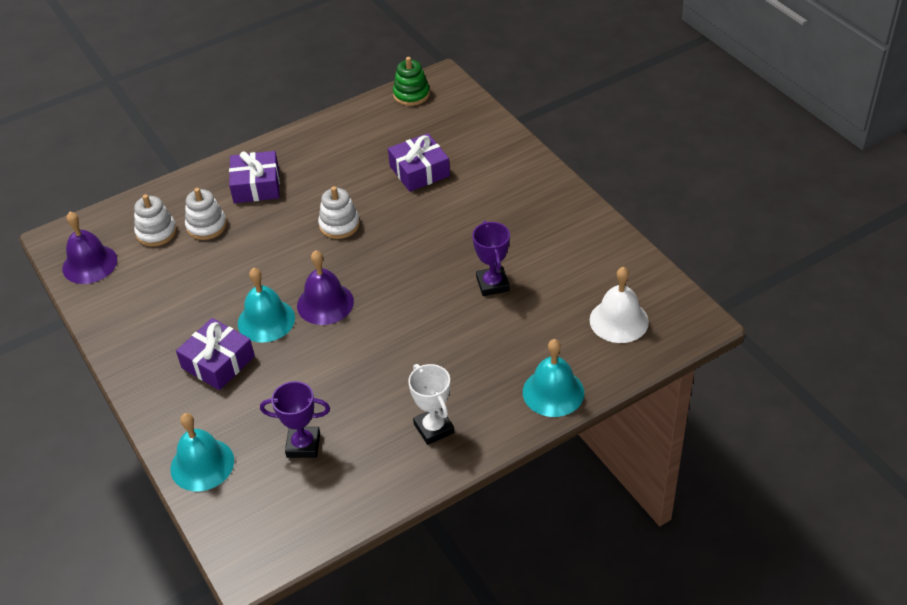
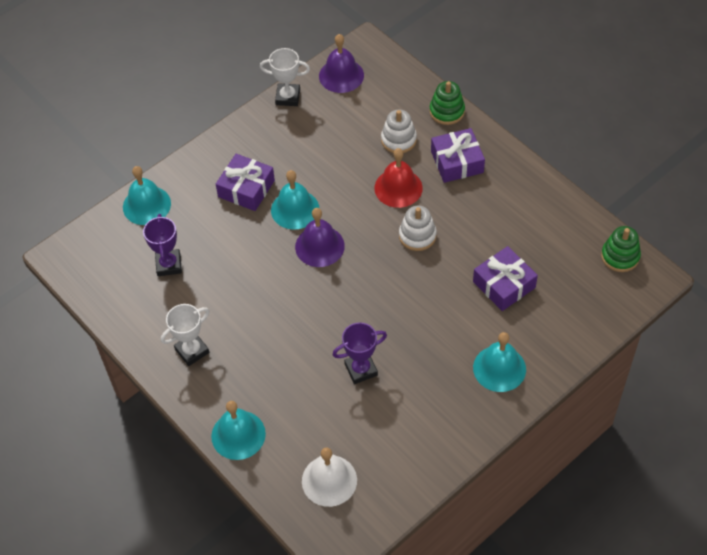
camera: 80 degrees right, 10 degrees up
white stacking toy [134,194,177,247] -> none
none -> white trophy [260,48,310,106]
none -> red bell [374,148,423,208]
none -> green stacking toy [429,81,465,125]
none -> turquoise bell [473,332,526,392]

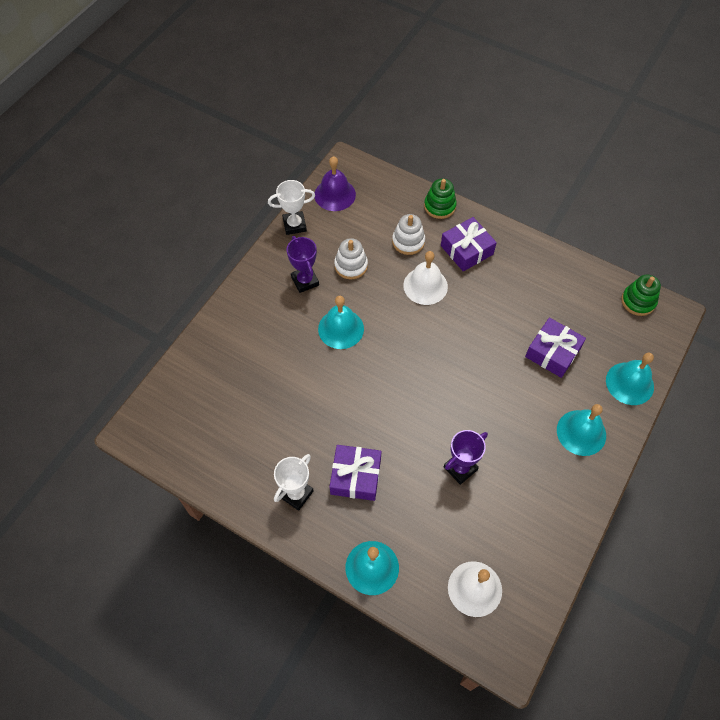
camera: 20 degrees left, 5 degrees up
turquoise bell [123,166,171,225] -> turquoise bell moved to [606,353,654,405]
purple trophy [143,214,182,276] -> purple trophy moved to [287,236,319,293]
purple gift [216,154,275,211] -> purple gift moved to [329,445,382,501]
purple bell [295,208,345,267] -> none
red bell [374,148,423,208] -> white bell [403,251,448,305]
white stacking toy [399,206,437,251] -> white stacking toy moved to [334,238,368,280]

